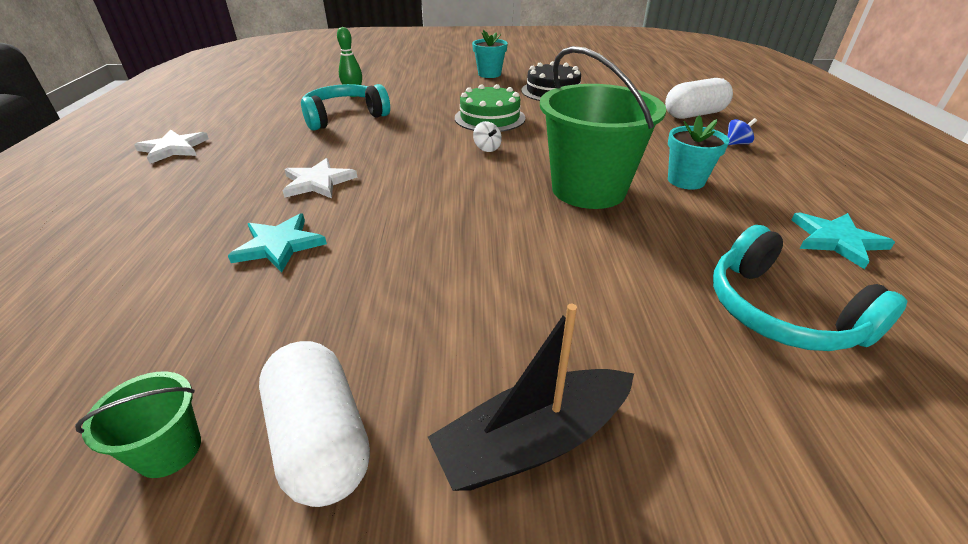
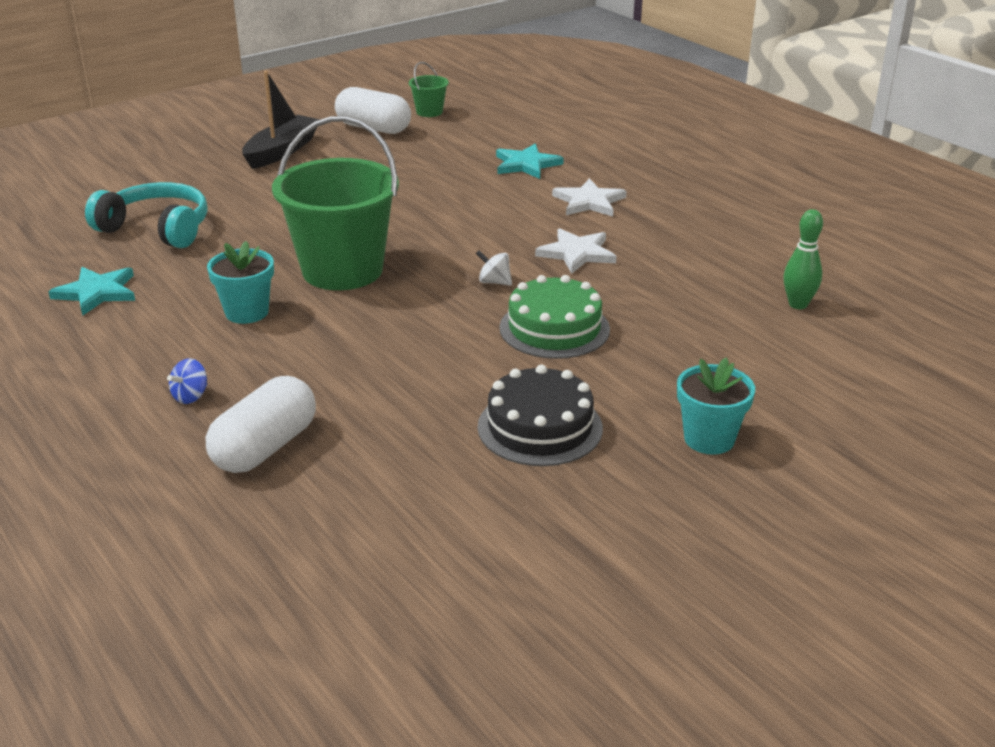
camera: 145 degrees right, 5 degrees down
white star [134,130,209,164] -> white star moved to [535,228,616,274]
turquoise headphones [301,84,390,131] -> none

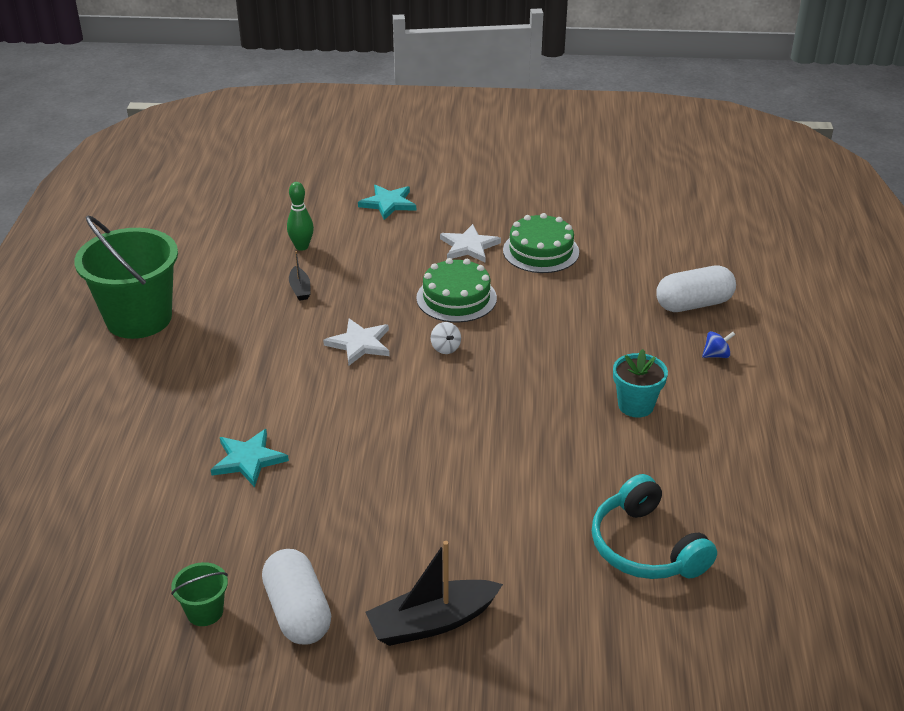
camera: 140 degrees left, 5 degrees up
turquoise star [48,267,135,316] -> turquoise star moved to [358,185,416,220]
green bucket [272,116,399,290] -> green bucket moved to [74,216,178,339]
black cake [478,365,603,466] -> green cake [503,213,579,273]
white star [552,178,627,216] -> white star moved to [440,224,501,262]
turquoise flower pot [677,357,755,455] -> none
none -> black boat [289,251,310,301]

